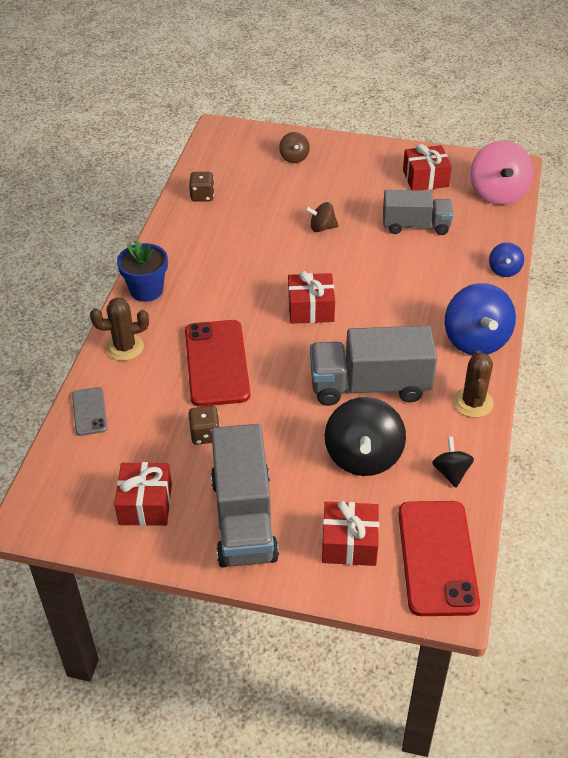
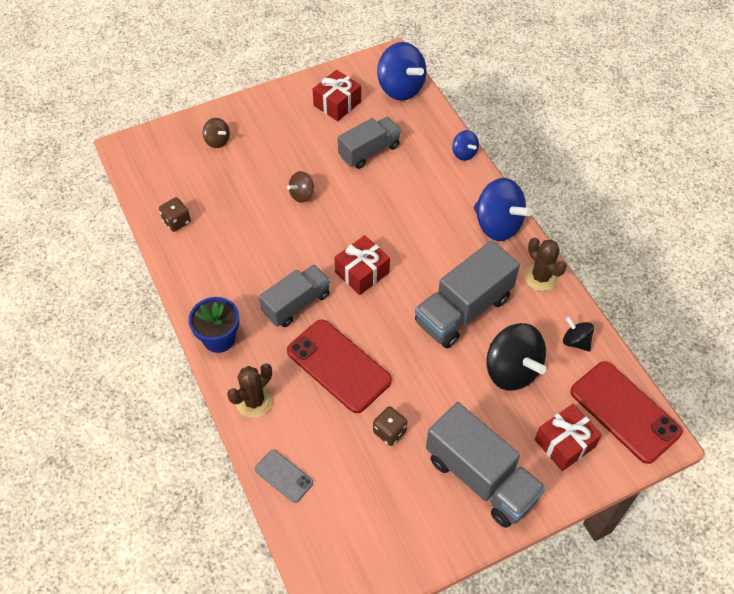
camera: 40 degrees left, 10 degrees up
red gift [114,462,172,526] -> none
pink spinning top [470,141,533,205] -> blue spinning top [377,42,427,101]
none -> grey truck [259,265,330,327]

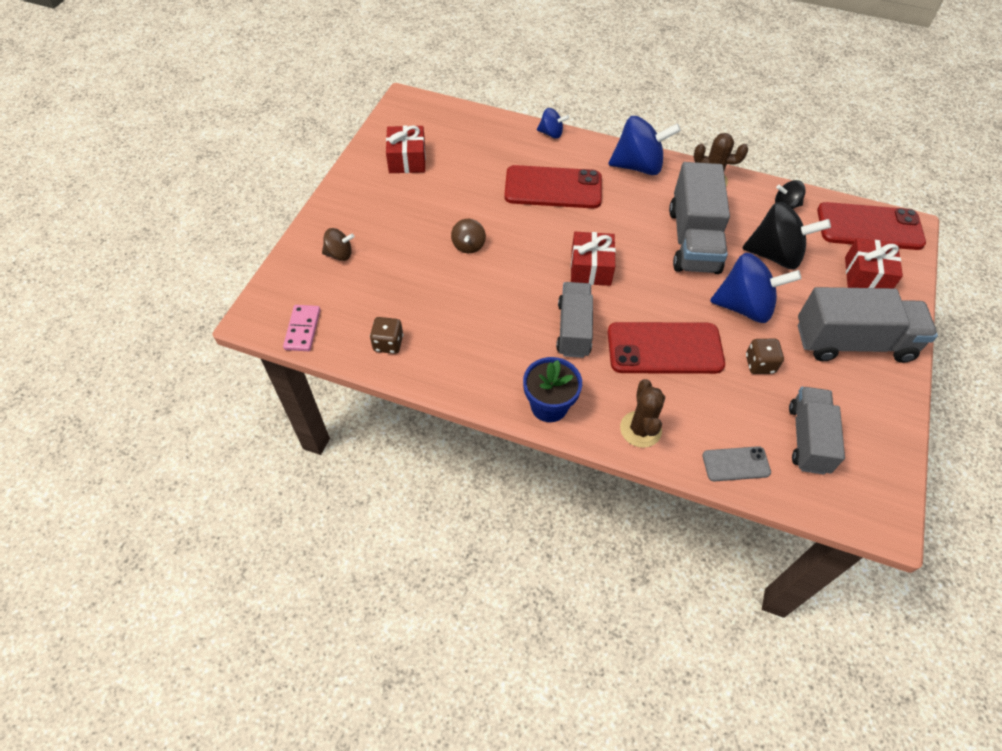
camera: 45 degrees left, 0 degrees up
grey truck [338,117,401,169] -> grey truck moved to [789,387,845,475]
blue spinning top [377,42,427,101] -> blue spinning top moved to [710,253,801,323]
none -> pink domino [283,305,320,351]
none -> red phone [504,165,602,208]

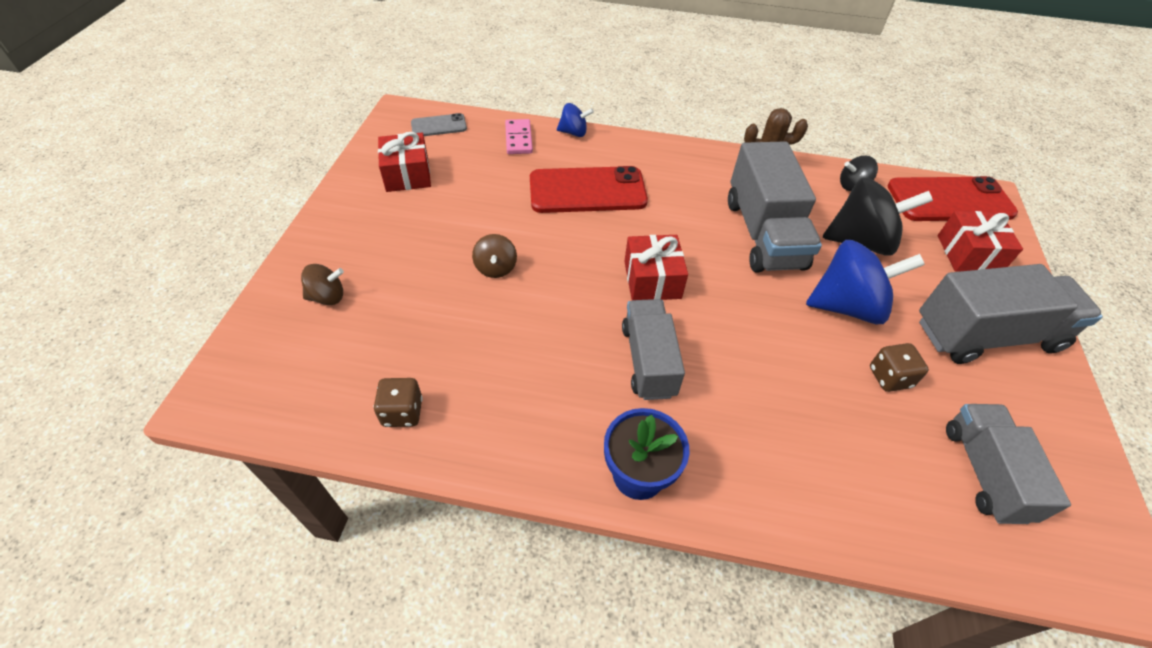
camera: 10 degrees left, 5 degrees down
pink domino [283,305,320,351] -> pink domino moved to [505,119,533,154]
blue spinning top [608,116,681,175] -> none
red phone [608,322,725,374] -> none
brown cactus [620,379,665,448] -> none
grey phone [702,446,771,482] -> grey phone moved to [411,113,467,136]

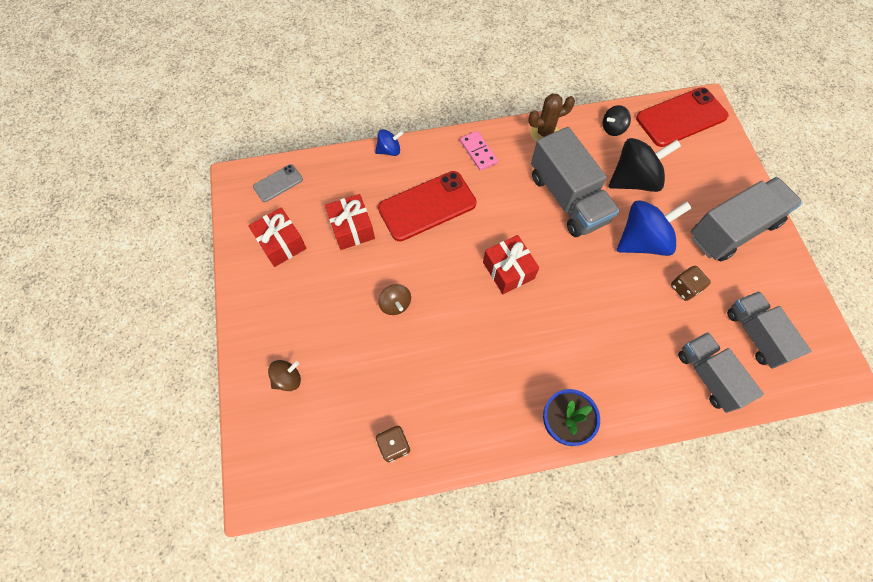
camera: 20 degrees left, 15 degrees up
pink domino [505,119,533,154] -> pink domino moved to [460,131,498,171]
grey truck [622,299,685,400] -> grey truck moved to [678,332,764,413]
red gift [937,211,1023,272] -> red gift moved to [325,194,375,250]

